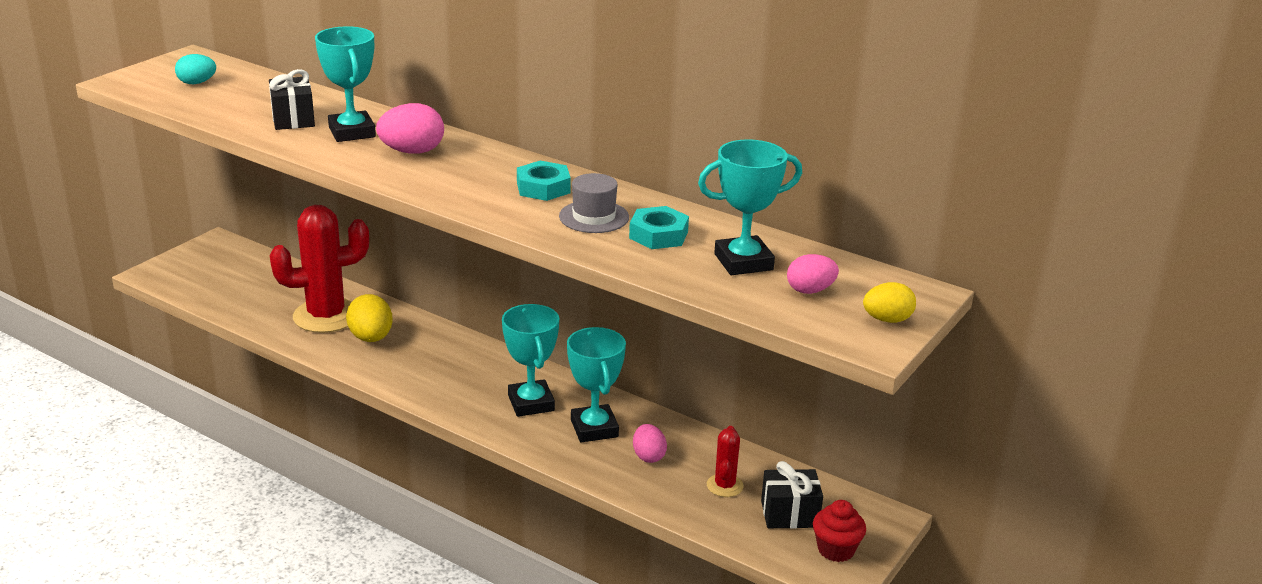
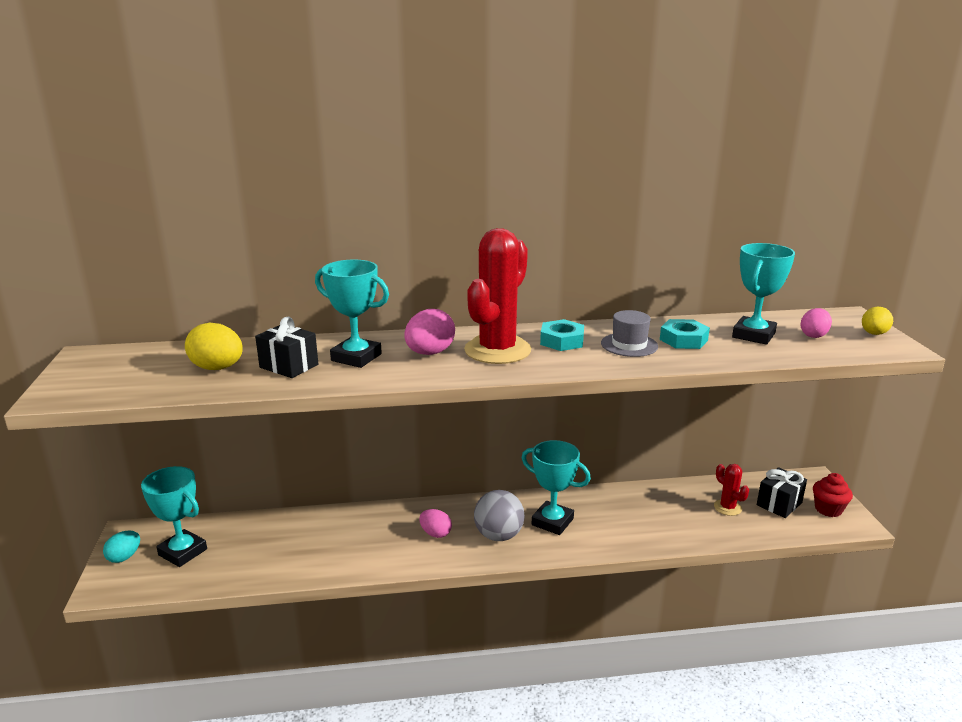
camera: 40 degrees left, 5 degrees down
turquoise egg [175,54,216,84] -> turquoise egg moved to [103,531,140,563]
red cactus [270,205,369,333] -> red cactus moved to [464,228,531,364]
yellow egg [346,294,393,342] -> yellow egg moved to [185,323,243,370]
turquoise trophy [567,327,626,442] -> turquoise trophy moved to [141,466,207,567]
pink egg [633,424,667,463] -> pink egg moved to [419,509,452,538]
none -> grey ball [474,490,525,541]

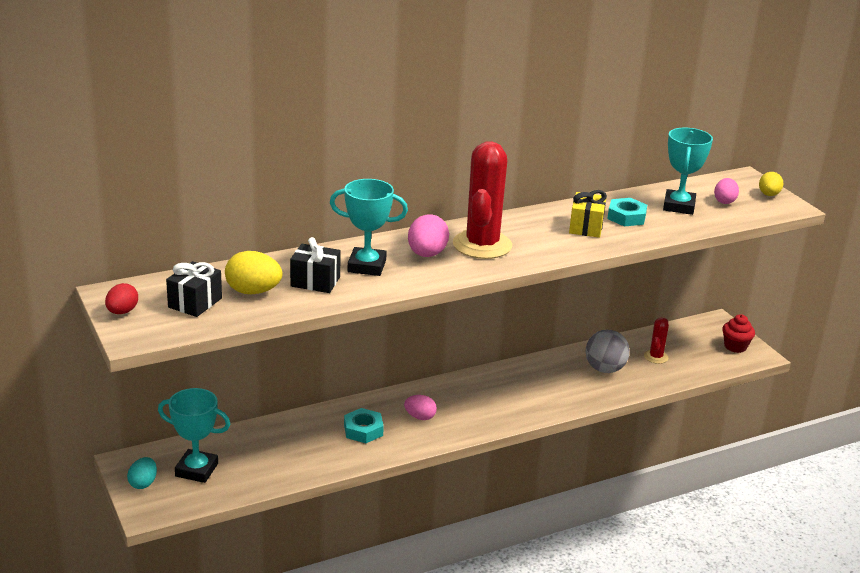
camera: 20 degrees left, 5 degrees up
grey ball [474,490,525,541] -> grey ball moved to [586,330,630,373]
turquoise trophy [522,440,591,535] -> none
turquoise nut [540,319,584,351] -> turquoise nut moved to [344,408,384,443]
grey hat [601,310,658,357] -> yellow gift [569,190,607,238]
red cactus [714,464,749,516] -> red cactus turned 75 degrees clockwise [644,318,669,364]
black gift [757,467,807,518] -> black gift moved to [166,261,222,317]
none -> red egg [105,283,138,314]

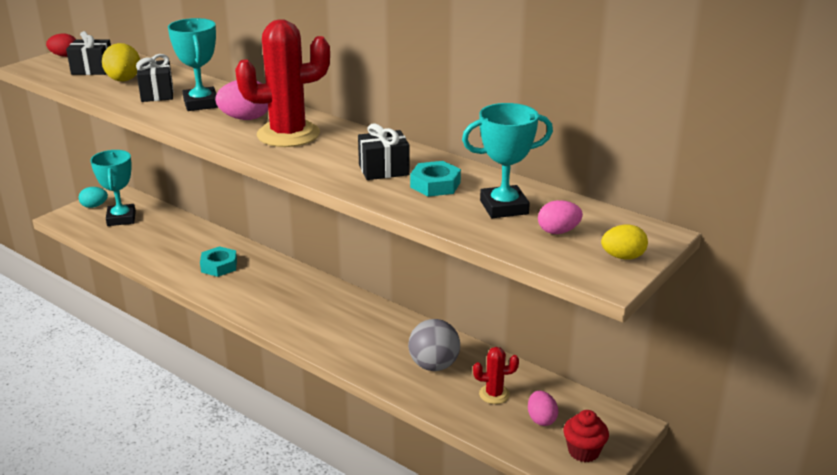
camera: 65 degrees right, 0 degrees up
pink egg [404,395,437,420] -> pink egg moved to [528,391,558,426]
yellow gift [569,190,607,238] -> black gift [358,124,410,180]

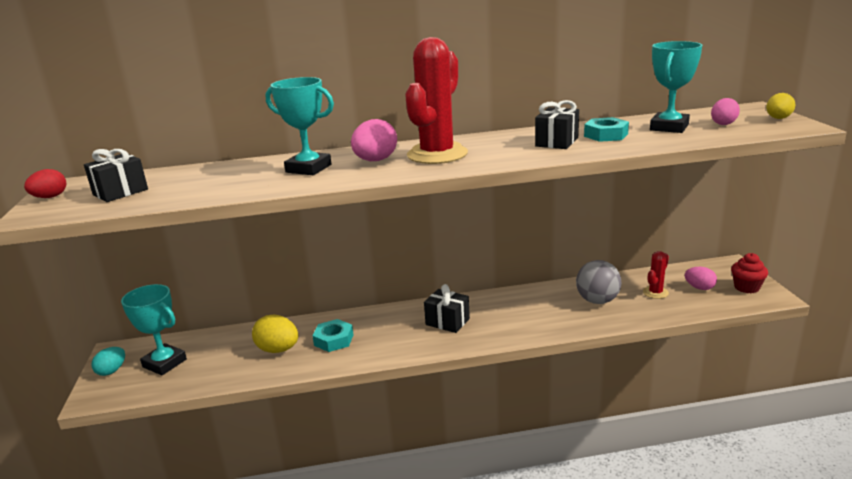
camera: 45 degrees left, 5 degrees down
yellow egg [102,43,140,81] -> yellow egg moved to [252,314,298,353]
black gift [136,54,173,102] -> black gift moved to [424,284,470,333]

